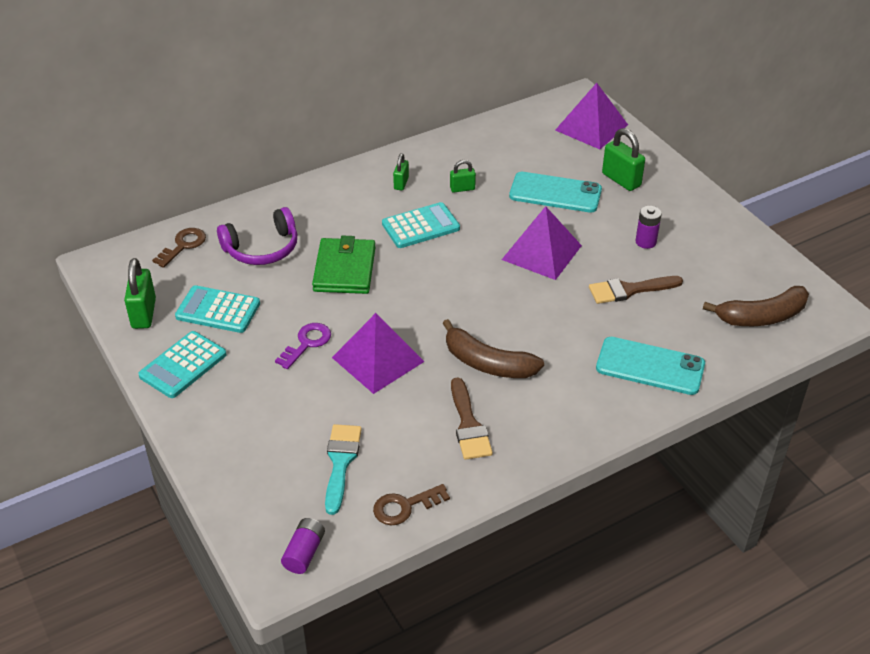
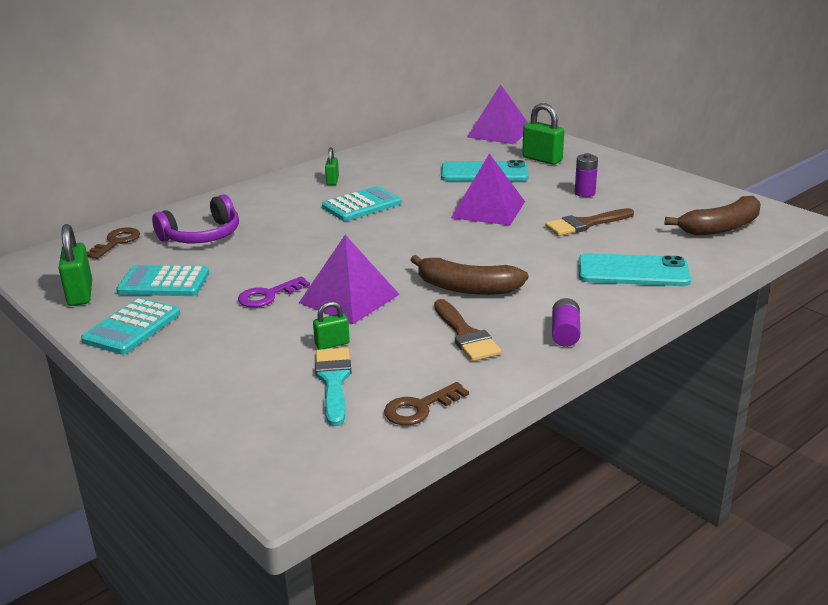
camera: 10 degrees left, 15 degrees down
purple key [275,323,331,369] -> purple key turned 150 degrees counterclockwise [238,276,310,308]
purple battery [281,518,325,574] -> purple battery moved to [552,298,580,347]
green wallet [312,236,375,294] -> none
green padlock [450,160,476,193] -> green padlock moved to [313,301,350,349]

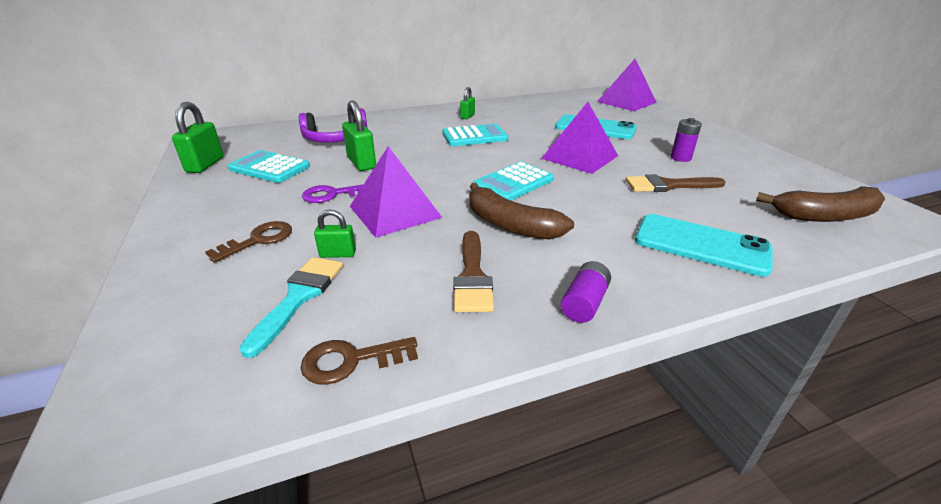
camera: 20 degrees right, 5 degrees up
turquoise calculator [81,298,180,354] -> turquoise calculator moved to [473,162,554,200]
brown key [87,227,140,259] -> brown key moved to [205,221,292,263]
green padlock [522,103,564,165] -> green padlock moved to [342,100,376,171]

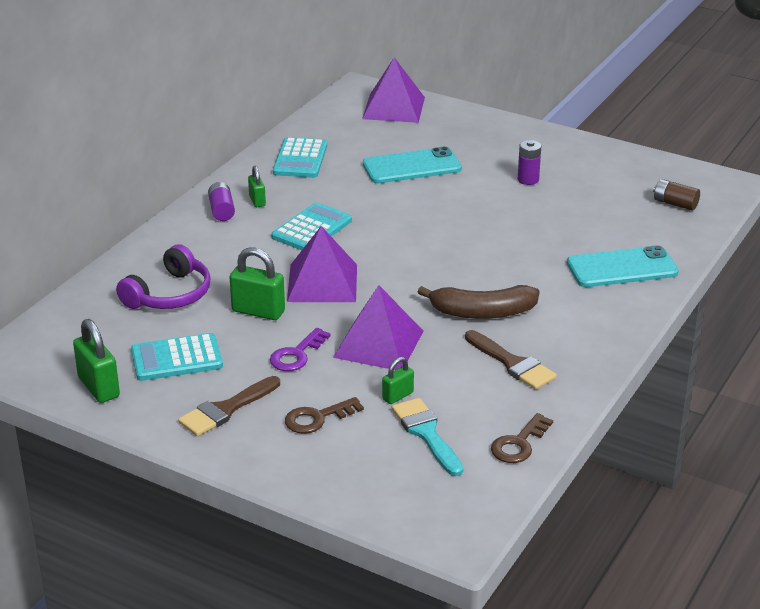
camera: 40 degrees left, 0 degrees up
brown key [205,221,292,263] -> brown key turned 120 degrees counterclockwise [285,397,364,434]
turquoise calculator [473,162,554,200] -> turquoise calculator moved to [273,137,327,178]
purple pyramid [541,102,618,174] -> purple pyramid moved to [287,226,357,302]
purple battery [561,261,611,323] -> purple battery moved to [208,182,235,221]
brown brush [626,174,726,192] -> brown brush moved to [178,376,280,436]
brown banana [756,186,885,222] -> brown battery [653,179,700,211]

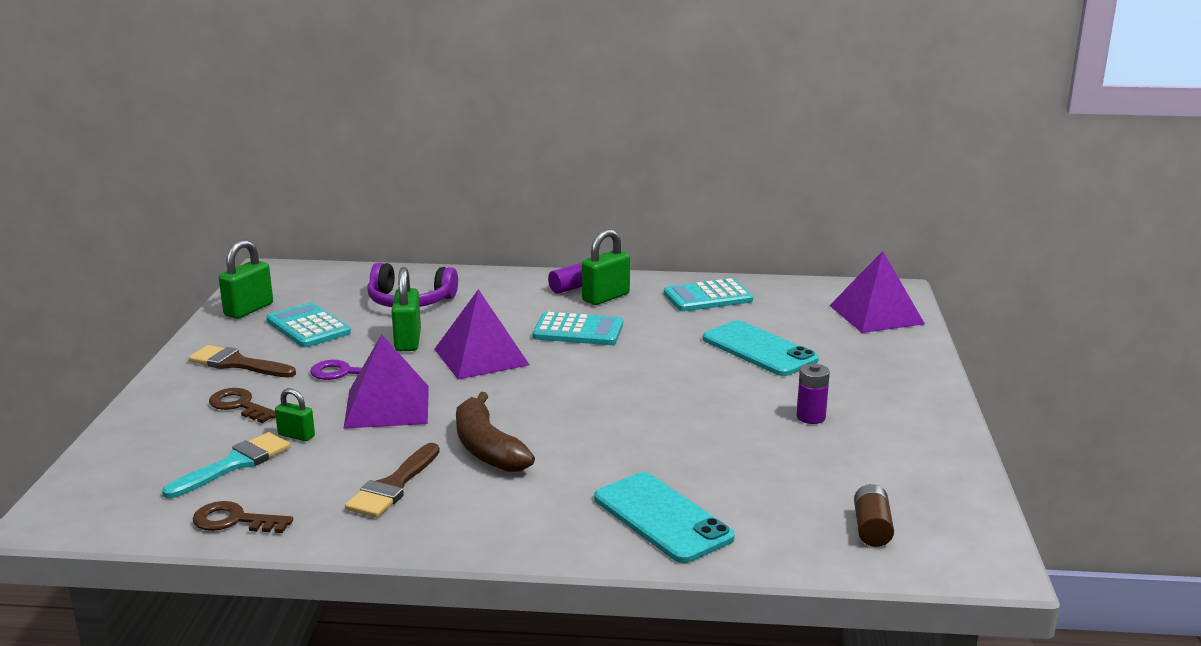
camera: 65 degrees right, 10 degrees down
green padlock [248,166,266,207] -> green padlock [582,229,630,305], size x1.71

